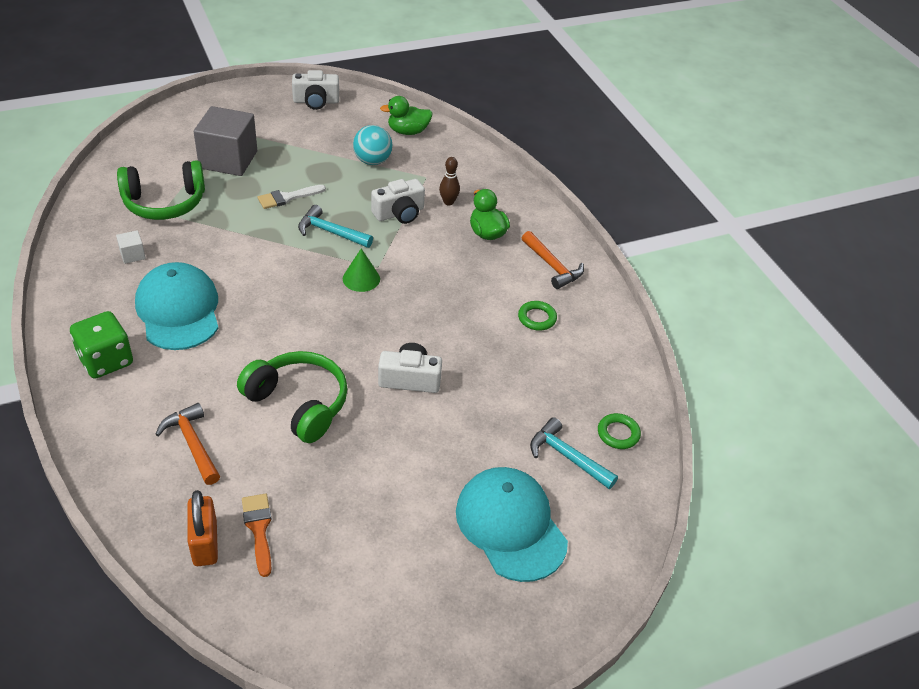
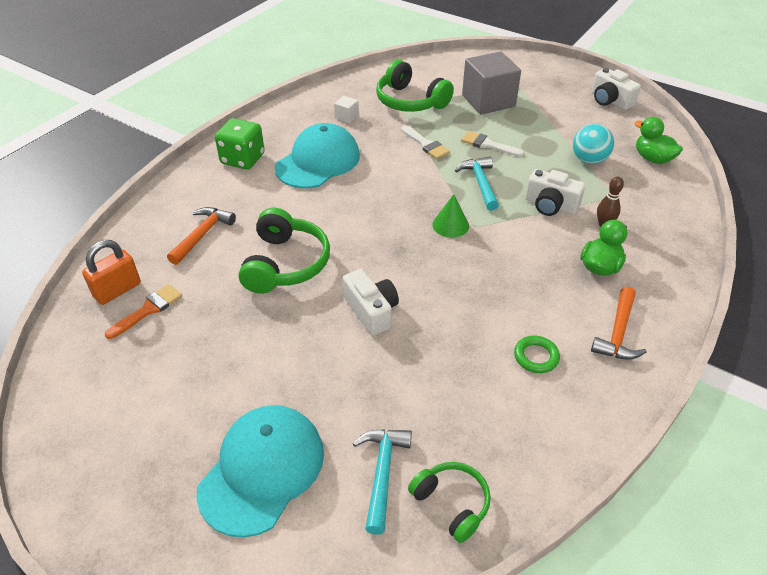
camera: 60 degrees right, 0 degrees up
green ring [598,413,641,449] -> green headphones [408,462,491,543]
none -> white brush [401,125,450,159]

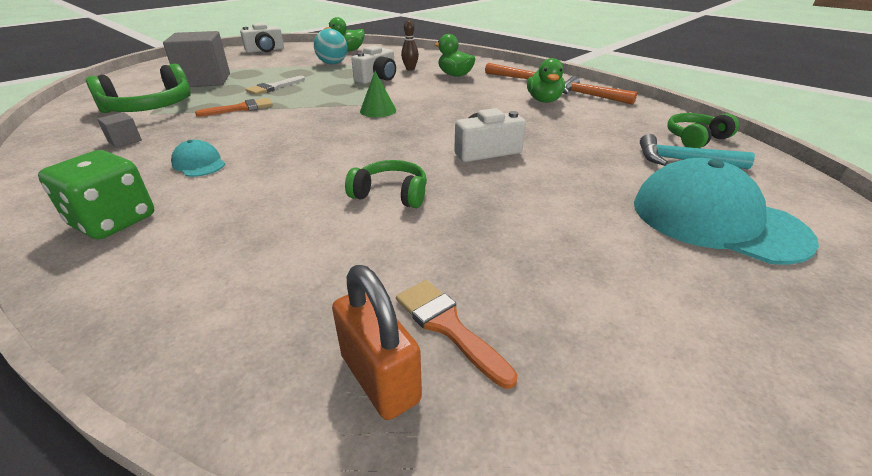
camera: 80 degrees left, 10 degrees down
orange hammer [167,207,236,265] -> orange hammer moved to [563,76,637,105]
green headphones [239,208,330,294] -> green headphones [345,160,427,208], size x0.61
turquoise cap [275,123,360,188] -> turquoise cap [171,140,225,177], size x0.47
white cube [334,96,359,123] -> grey cube [97,112,142,148]
white brush [401,125,450,159] -> orange brush [195,98,273,117]
turquoise hammer [455,156,499,211] -> none
green ring [514,336,560,373] -> green duck [527,58,565,103]

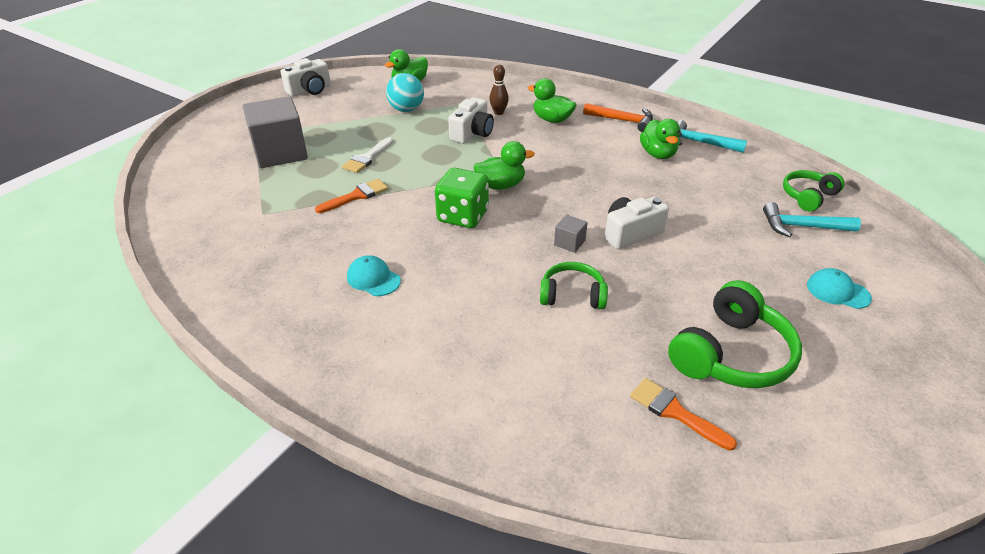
camera: 10 degrees left, 5 degrees up
green dice [38,150,154,239] -> green dice moved to [435,168,489,228]
green headphones [86,63,190,113] -> green headphones moved to [668,280,802,388]
grey cube [97,112,142,148] -> grey cube moved to [554,215,588,253]
orange padlock [332,265,422,420] -> none
green cone [360,71,396,117] -> green duck [474,141,535,190]
orange hammer [563,76,637,105] -> turquoise hammer [677,120,747,153]
turquoise cap [634,158,819,265] -> turquoise cap [807,268,872,309], size x0.47

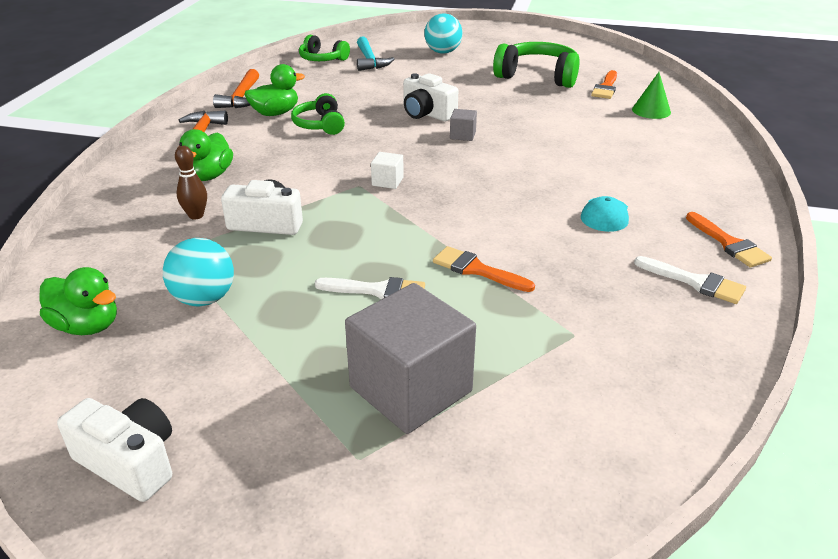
camera: 110 degrees left, 5 degrees down
green dice [435,168,489,228] -> none
green duck [474,141,535,190] -> white cube [371,152,404,189]
green headphones [540,262,608,309] -> green headphones moved to [291,93,345,135]
turquoise hammer [677,120,747,153] -> orange hammer [213,69,259,108]
turquoise cap [807,268,872,309] -> turquoise ball [424,13,463,54]
none -> green cone [632,72,671,119]
none -> white brush [634,256,746,304]
none -> orange brush [686,212,772,268]

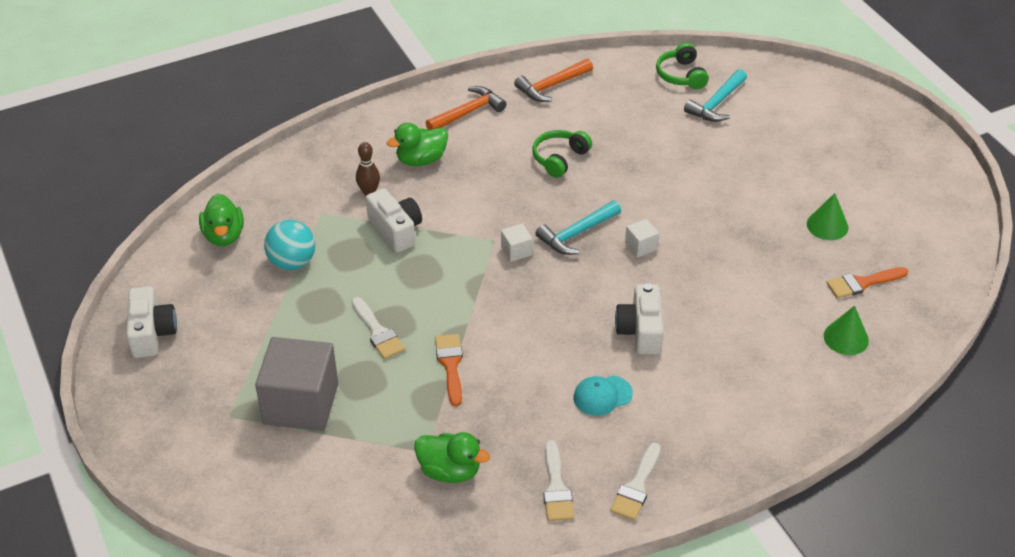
camera: 50 degrees right, 10 degrees up
green duck [244,64,305,116] -> green duck moved to [414,432,490,483]
white camera [403,73,458,121] -> white camera moved to [615,283,664,354]
turquoise ball [424,13,463,54] -> none
grey cube [450,109,477,141] -> white cube [625,219,659,257]
green headphones [493,42,580,88] -> green cone [807,193,848,240]
orange brush [686,212,772,268] -> white brush [610,443,661,521]
none -> turquoise hammer [535,200,621,255]

